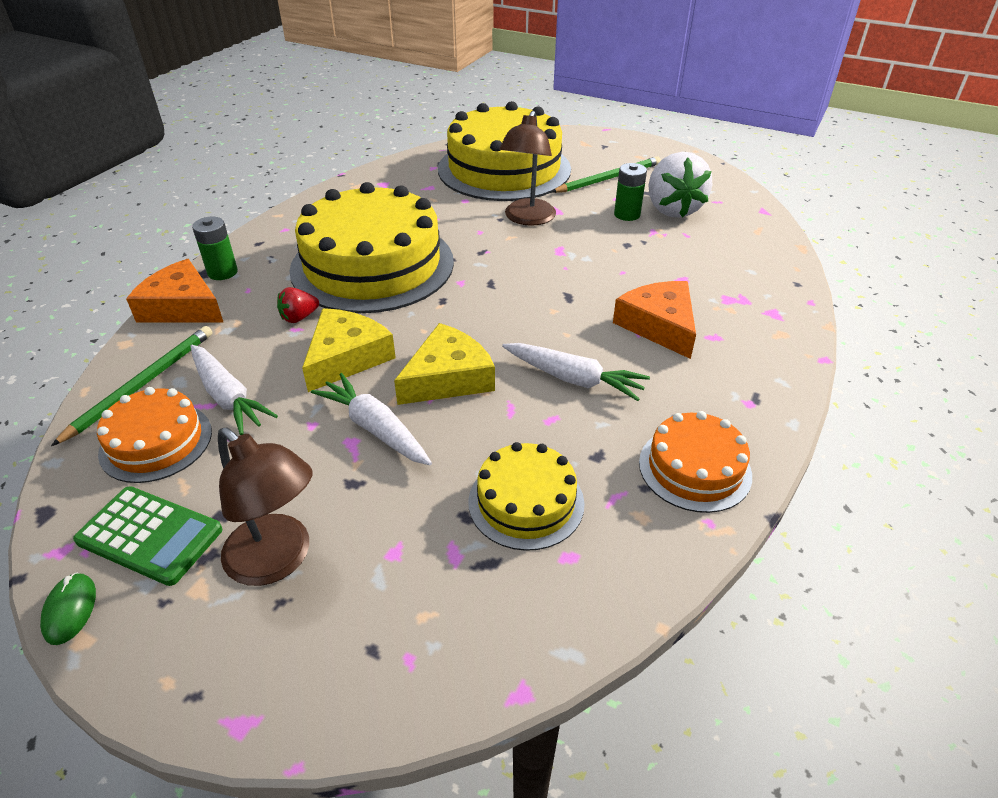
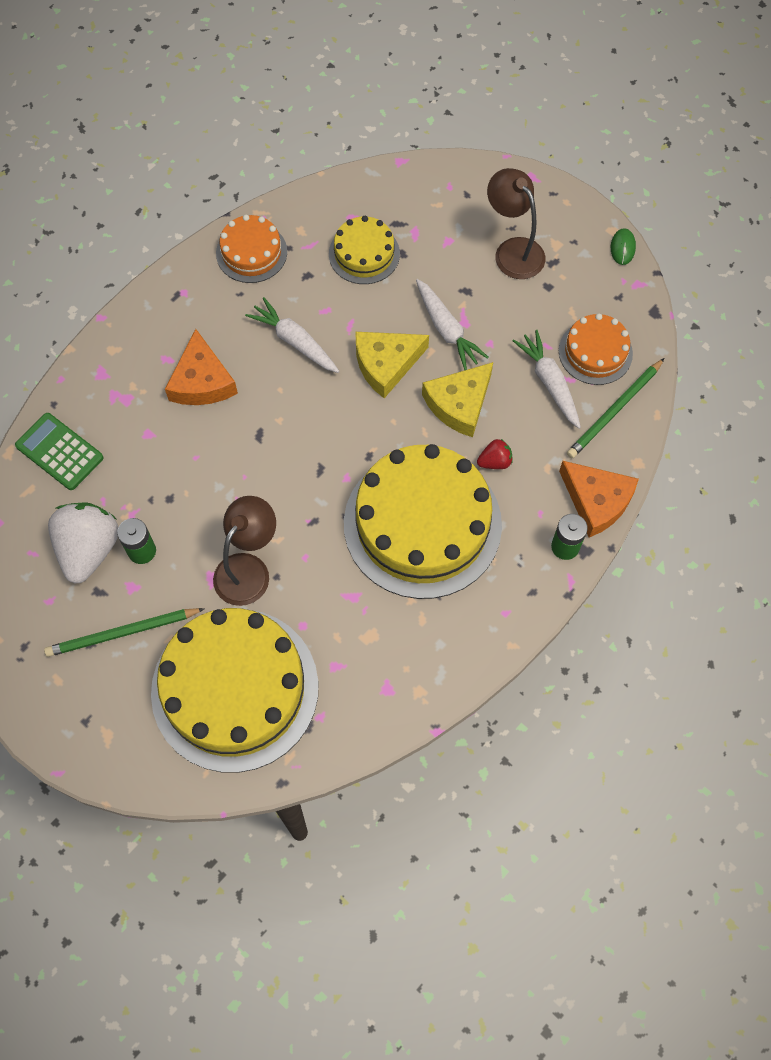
camera: 165 degrees left, 25 degrees up
green calculator [73,486,222,586] -> green calculator moved to [15,413,104,490]

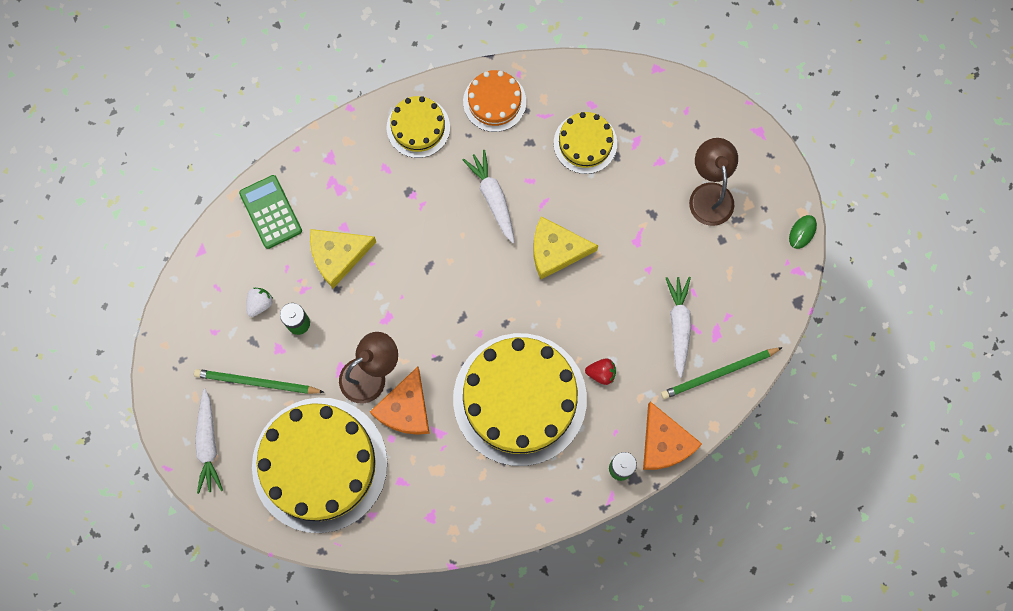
camera: 25 degrees right, 10 degrees up
white strawberry [48,502,118,583] -> white strawberry [246,288,273,317], size x0.47
orange cheese [165,329,238,405] -> orange cheese moved to [370,367,430,435]
white carrot [416,279,489,370] -> white carrot moved to [195,389,223,494]
yellow cheese [422,362,493,437] -> yellow cheese moved to [310,229,376,288]
orange cake [559,313,633,385] -> none
none -> yellow cake [387,96,450,158]

